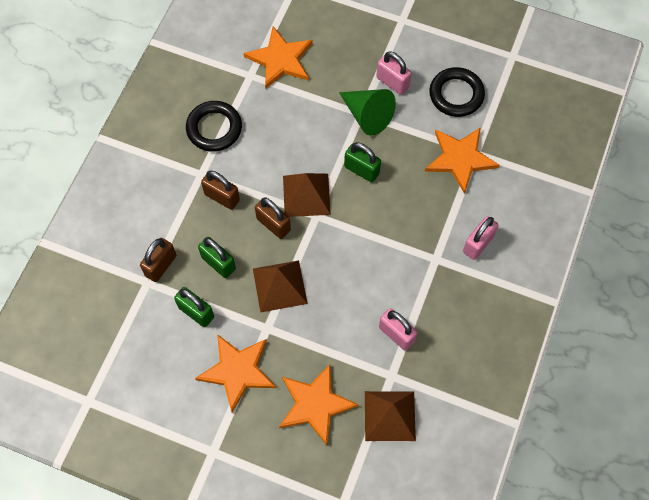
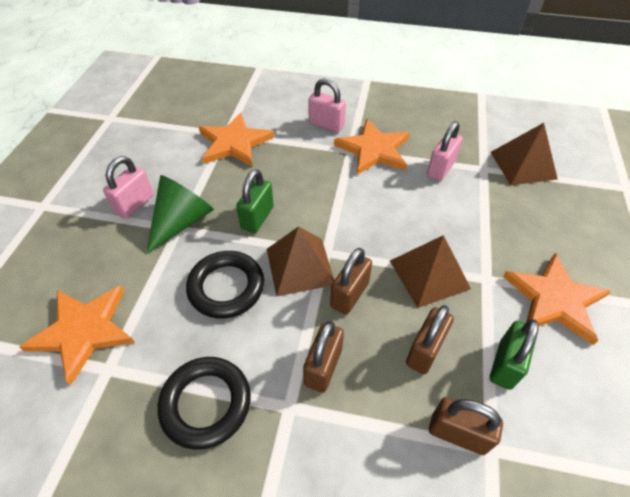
camera: 100 degrees left, 15 degrees down
green padlock [198,237,236,278] -> brown padlock [406,305,454,374]
orange star [279,364,359,445] -> orange star moved to [334,119,410,175]
black ring [429,67,485,117] -> black ring moved to [186,251,264,319]

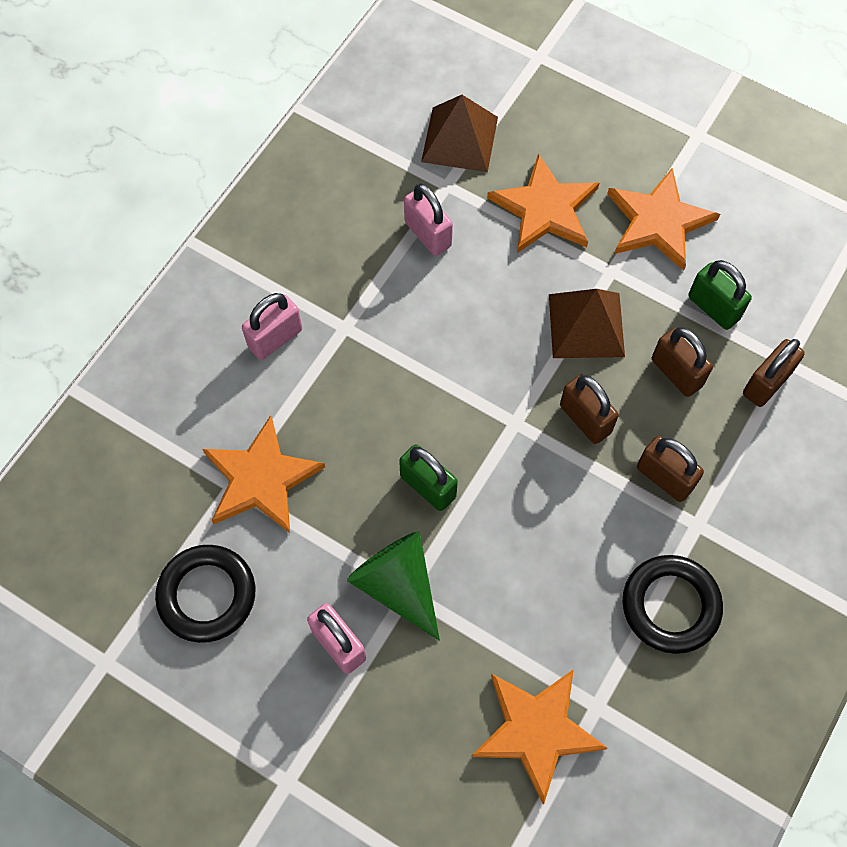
camera: 70 degrees left, 15 degrees up
black ring [186,251,264,319] -> black ring moved to [155,545,255,643]
brown pyramid [267,226,334,296] -> none
orange star [334,119,410,175] -> orange star moved to [487,153,599,253]

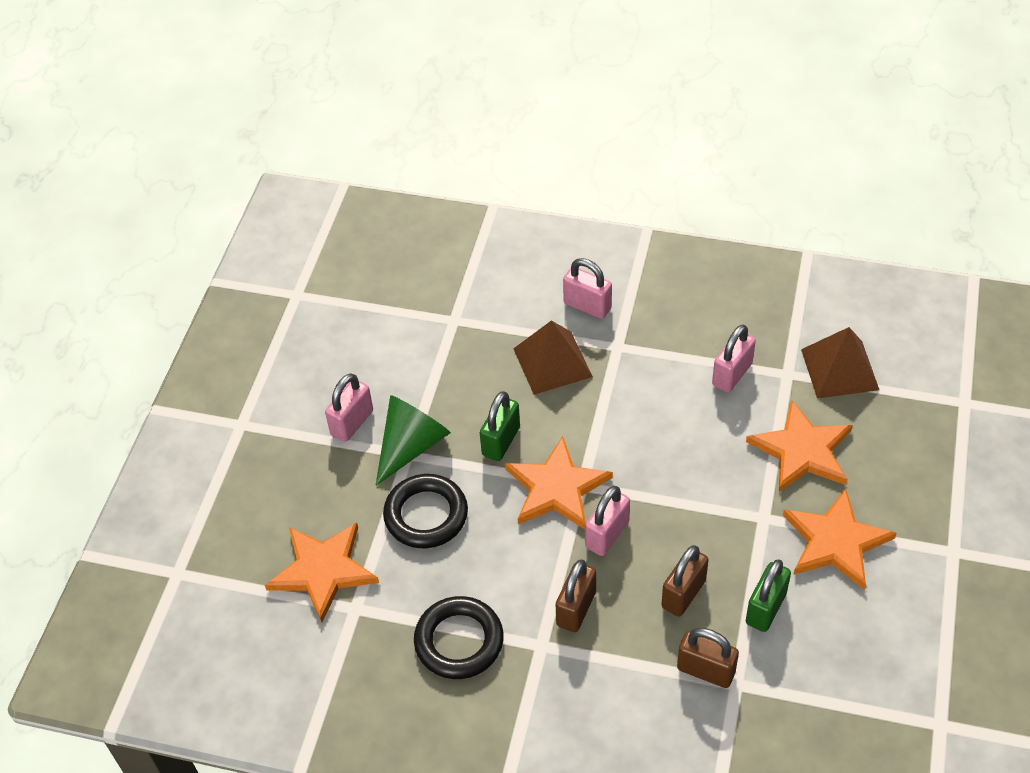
camera: 75 degrees right, 15 degrees down
black ring [155,545,255,643] -> black ring moved to [383,474,468,548]
orange star [202,415,325,533] -> orange star moved to [505,436,613,529]
brown pyramid [549,289,625,358] -> brown pyramid moved to [513,320,593,395]
brown padlock [560,374,619,444] -> pink padlock [585,486,630,556]

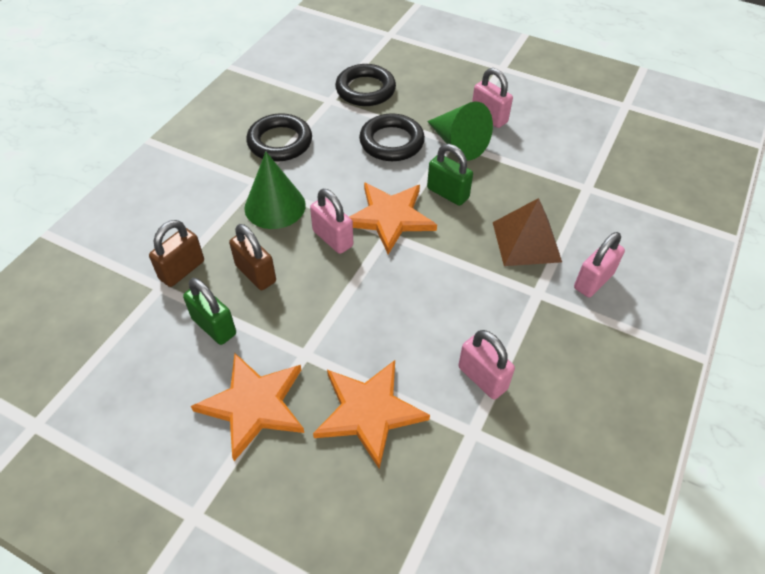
camera: 100 degrees right, 0 degrees up
orange star [265,522,379,622] -> black ring [335,64,396,106]
brown padlock [556,560,596,632] -> green cone [244,152,306,229]
brown pyramid [801,327,879,399] -> none

